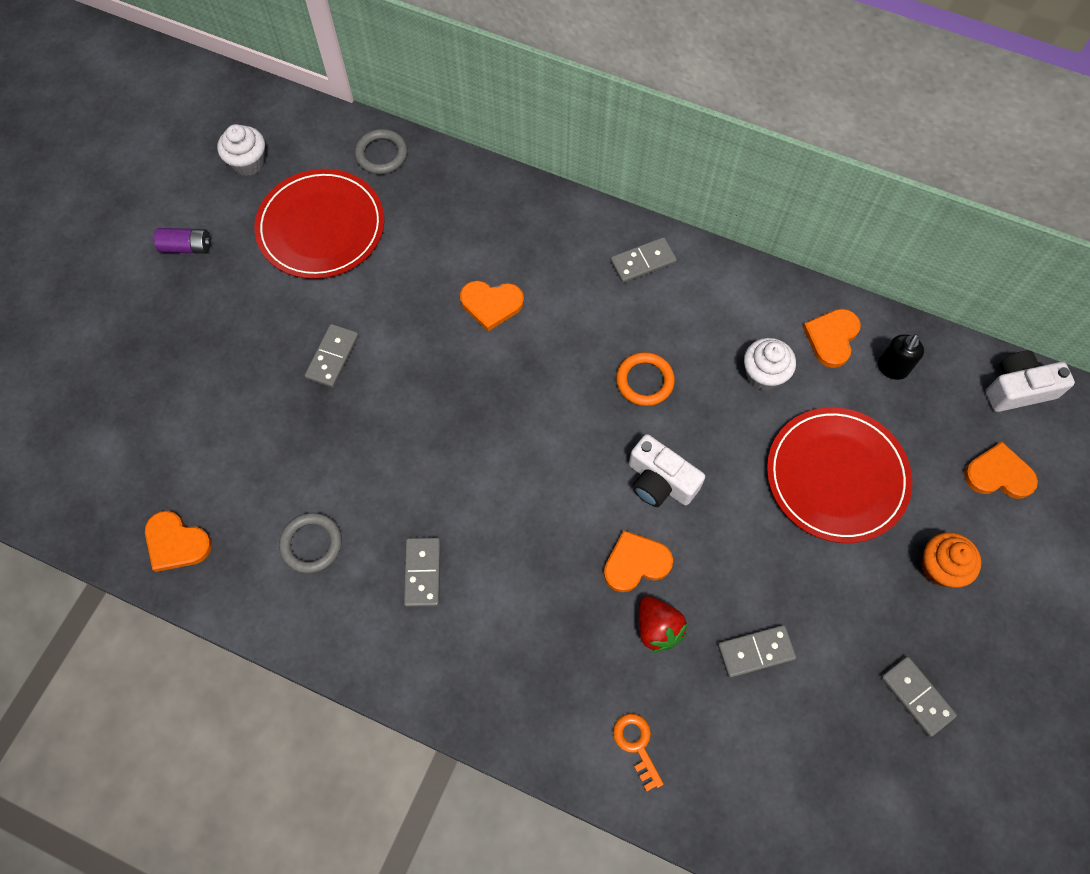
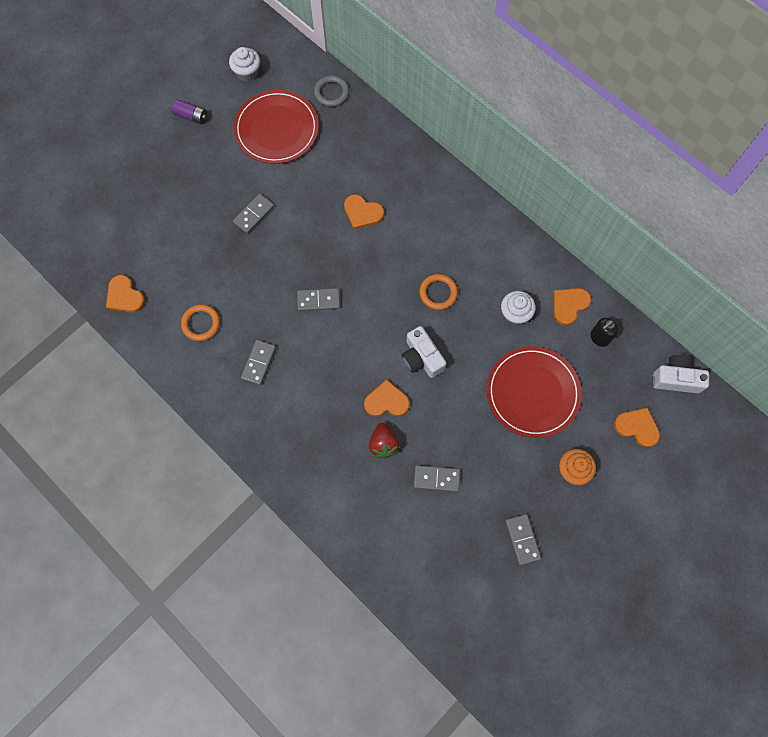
camera: 20 degrees right, 5 degrees up
grey ring [279,513,342,573] -> orange ring [181,304,220,341]
grey domino [610,237,677,283] -> grey domino moved to [297,288,340,311]
orange key [613,714,664,792] -> none

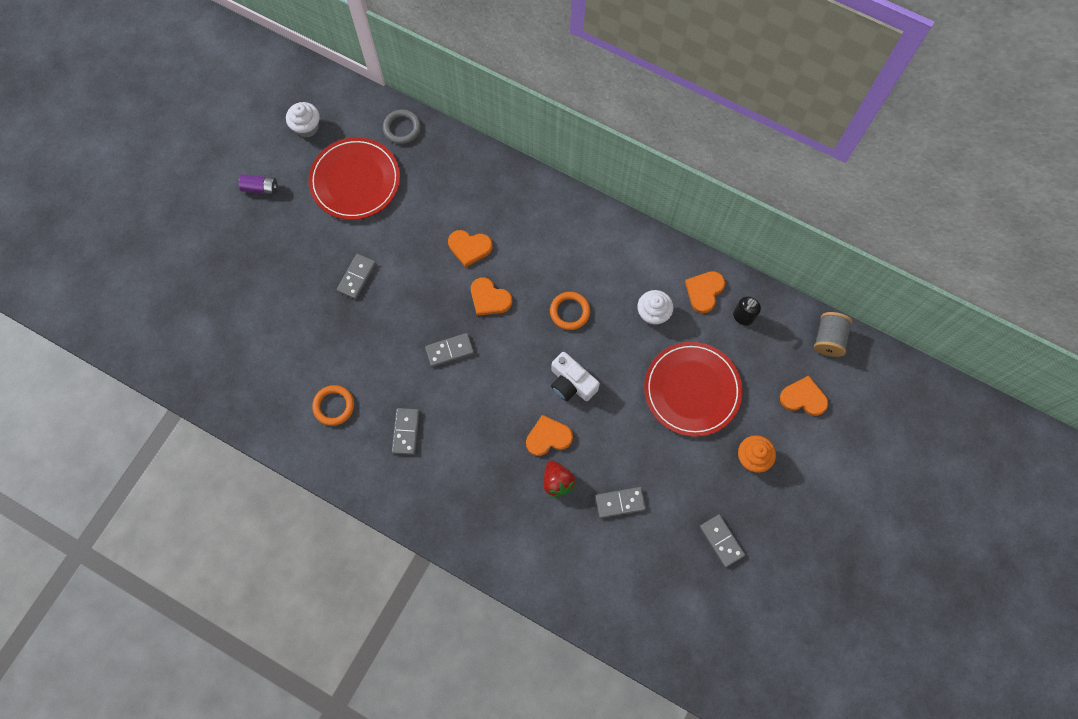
camera: 15 degrees left, 0 degrees up
orange heart [106,275,145,313] -> orange heart moved to [471,277,512,316]
white camera [653,355,709,393] -> grey spool [814,312,853,357]

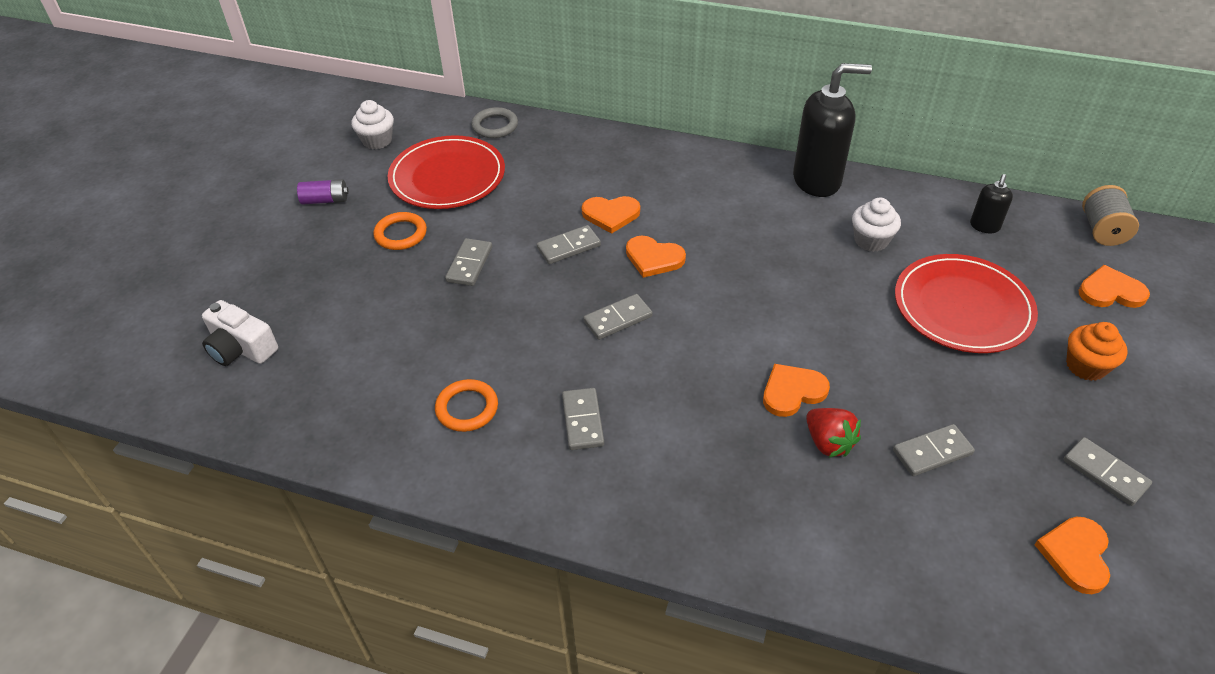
camera: 10 degrees left, 25 degrees down
orange ring [550,292,590,330] -> orange ring moved to [373,212,427,250]
white camera [551,352,600,401] -> white camera moved to [202,300,278,366]
orange heart [685,271,725,313] -> orange heart moved to [1035,517,1110,594]
none -> grey domino [537,225,601,264]
none -> black soap dispenser [793,63,872,197]

